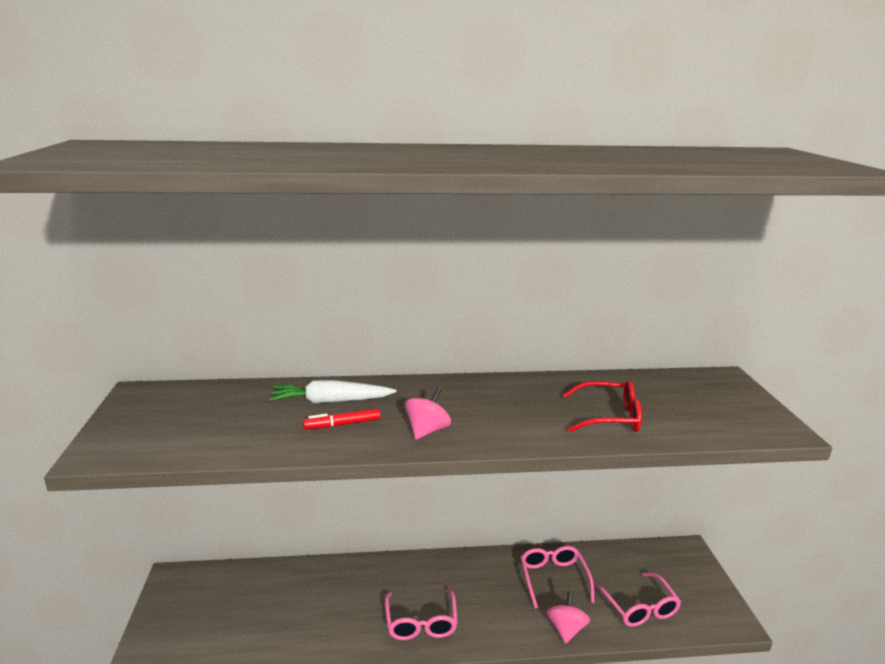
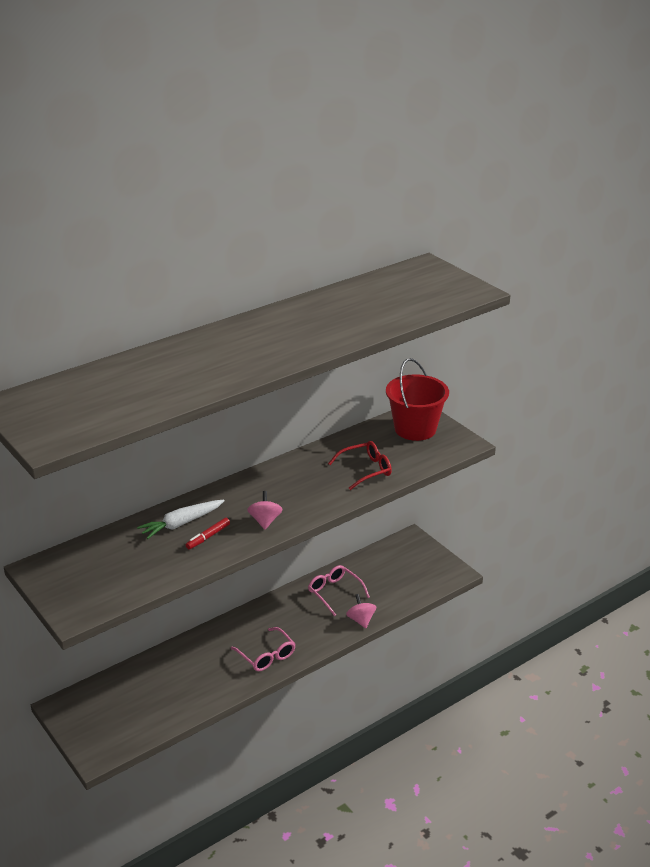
camera: 30 degrees left, 10 degrees up
pink glasses [594,572,681,627] -> none
none -> red bucket [386,358,449,441]

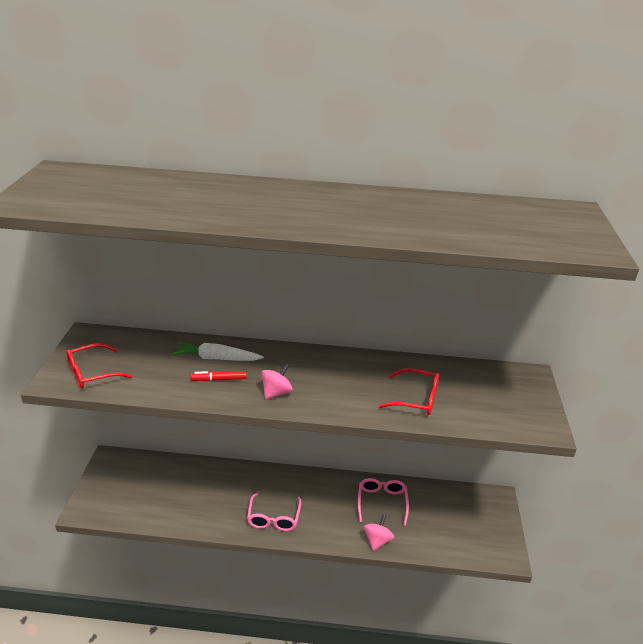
camera: 40 degrees right, 0 degrees up
red bucket [386,358,449,441] -> none
none -> red glasses [66,343,132,388]

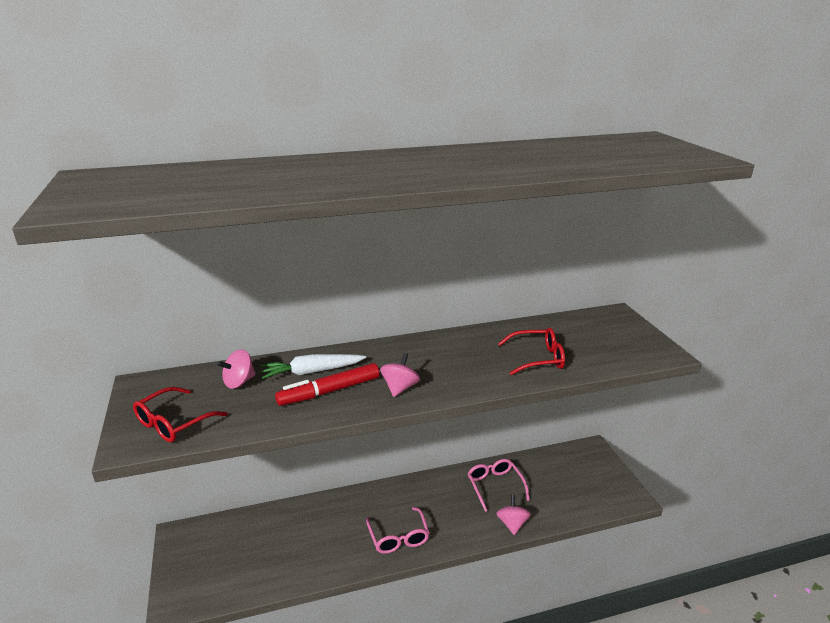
camera: 20 degrees left, 5 degrees down
red marker [191,371,247,381] -> red marker [275,363,379,406], size x1.67
none -> pink spinning top [217,349,256,389]

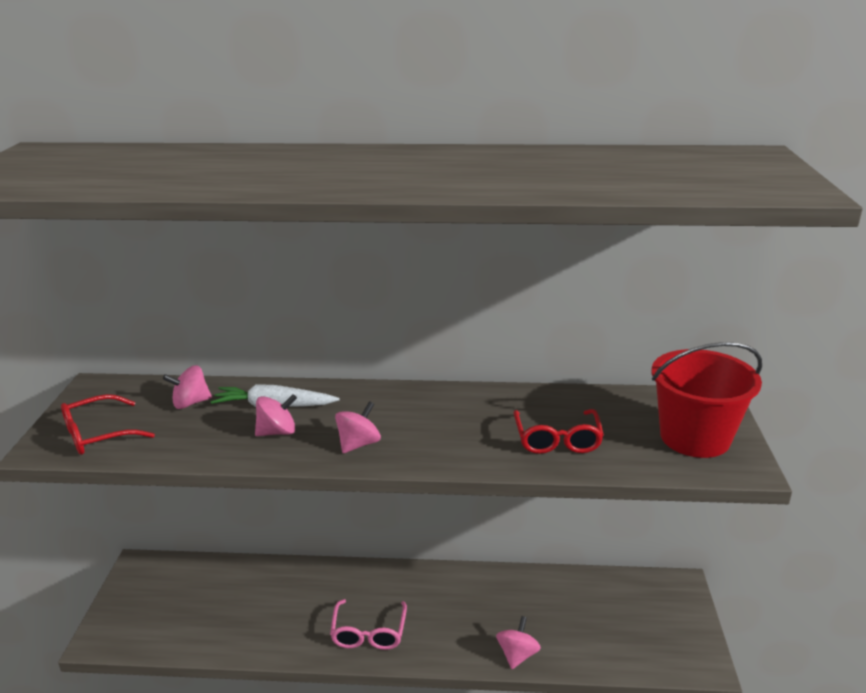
camera: 20 degrees right, 0 degrees up
red marker [275,363,379,406] -> pink spinning top [255,394,297,436]
pink glasses [468,459,530,512] -> none
red glasses [498,328,565,375] -> red glasses turned 75 degrees clockwise [514,409,604,454]
none -> red bucket [651,342,762,458]

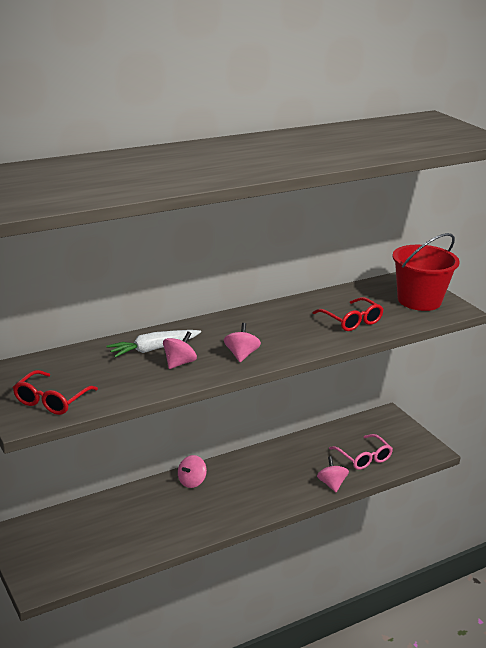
camera: 35 degrees left, 0 degrees up
pink spinning top [163,365,212,409] -> pink spinning top moved to [178,455,207,488]
pink glasses [330,599,407,650] -> pink glasses moved to [329,434,393,470]

